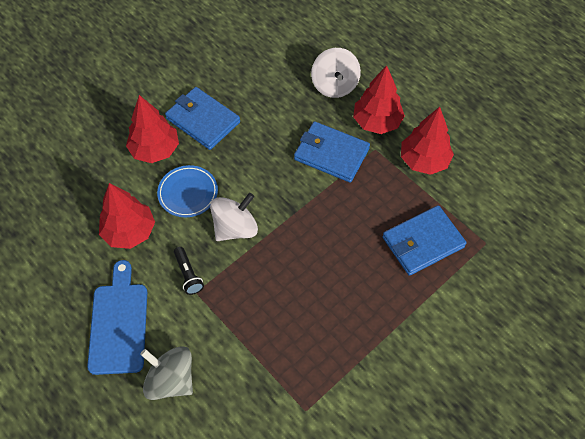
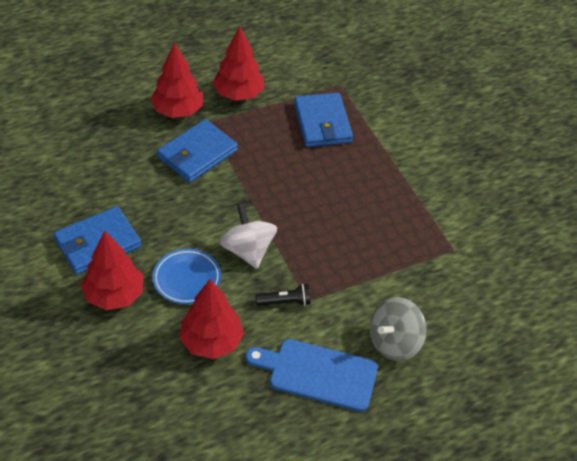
camera: 75 degrees left, 10 degrees down
white spinning top [311,48,361,98] -> none

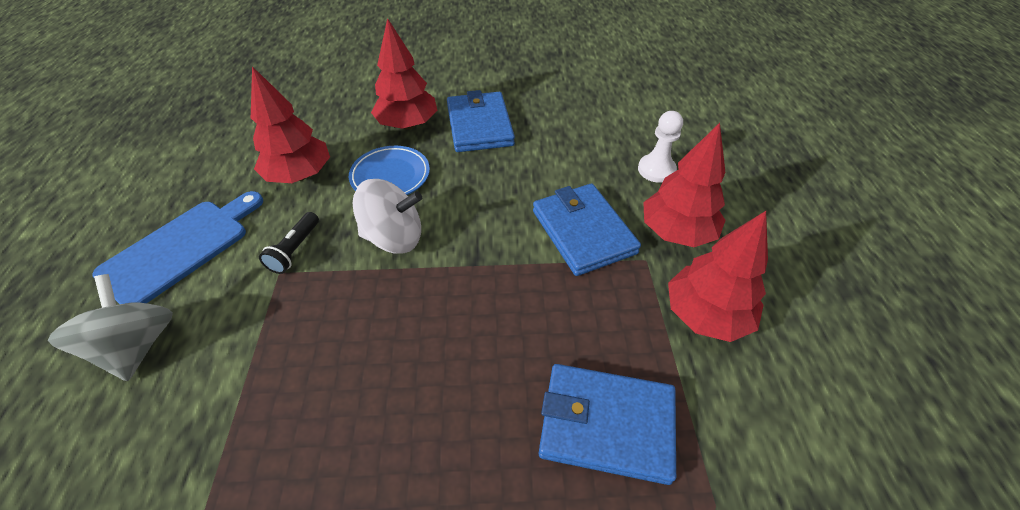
camera: 115 degrees right, 0 degrees up
none -> white pawn [638,111,683,183]

